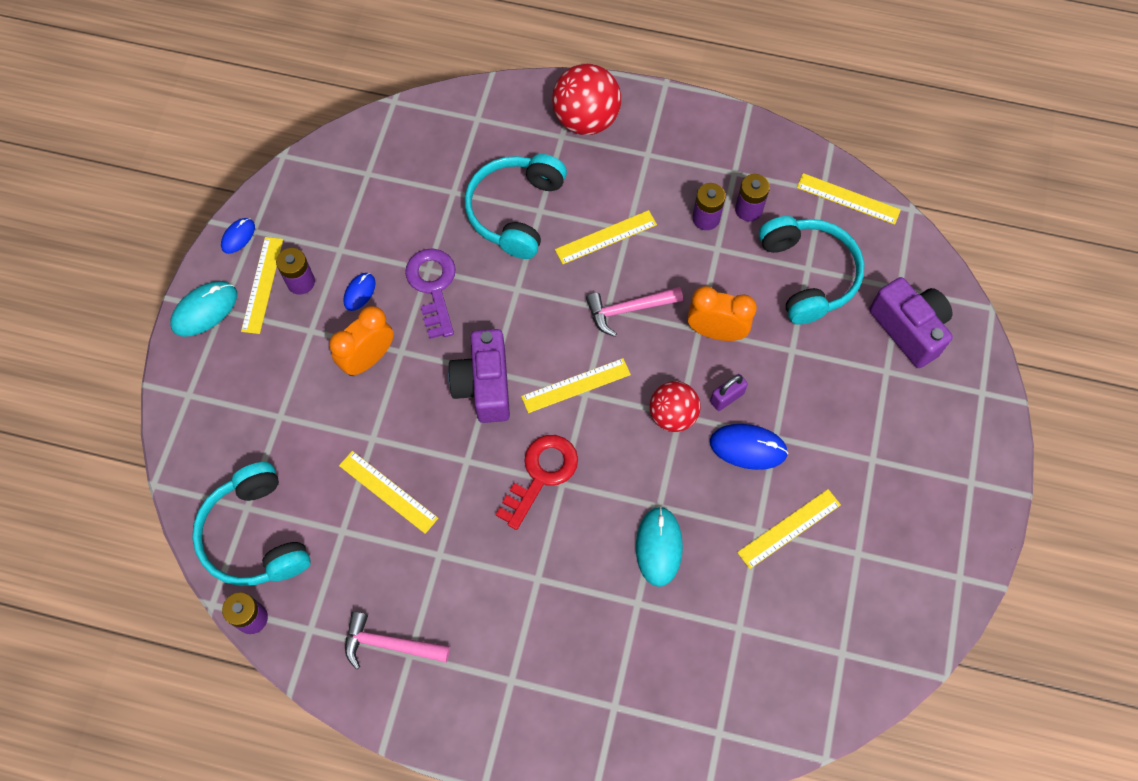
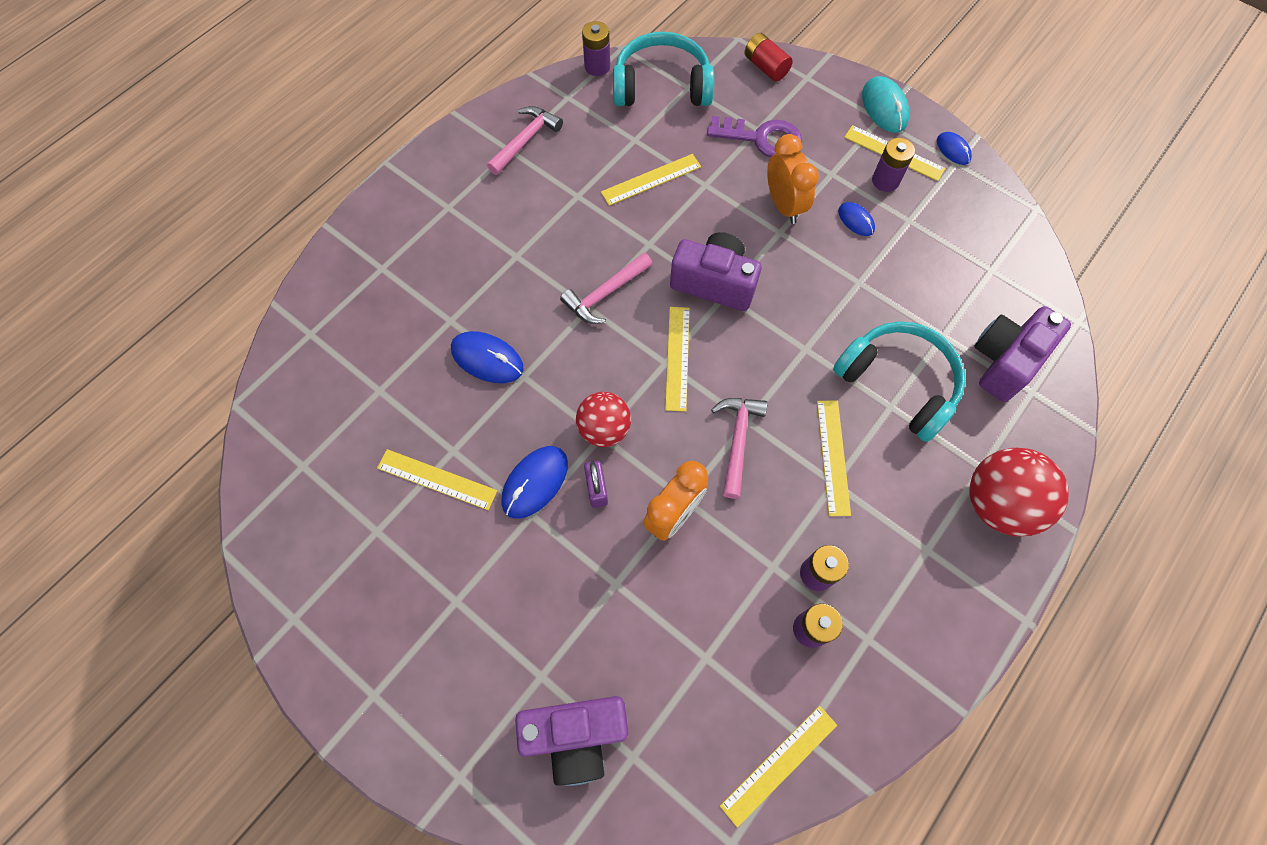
camera: 115 degrees right, 0 degrees up
purple key [405,248,456,339] -> purple key moved to [707,116,802,158]
red key [496,435,578,530] -> pink hammer [560,253,652,324]
turquoise mouse [636,506,683,587] -> blue mouse [451,331,524,383]
yellow ruler [737,489,841,569] -> yellow ruler turned 60 degrees counterclockwise [377,449,497,510]
turquoise headphones [759,216,864,325] -> none
none -> red battery [744,33,793,82]
none -> purple camera [974,306,1071,402]

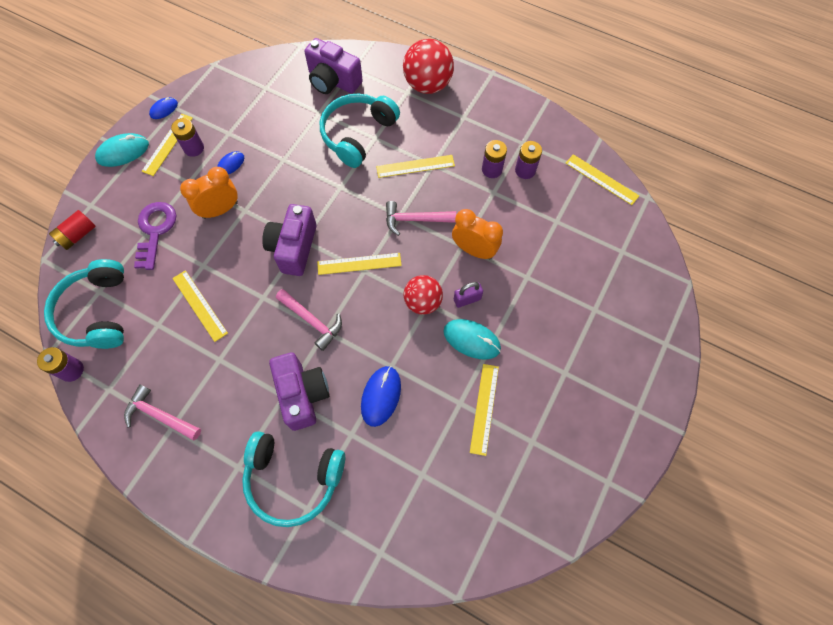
camera: 100 degrees left, 0 degrees up
blue mouse [501,446,568,519] -> turquoise mouse [443,319,501,360]
purple camera [515,696,628,786] -> purple camera moved to [269,352,329,431]
none -> turquoise headphones [242,431,345,527]

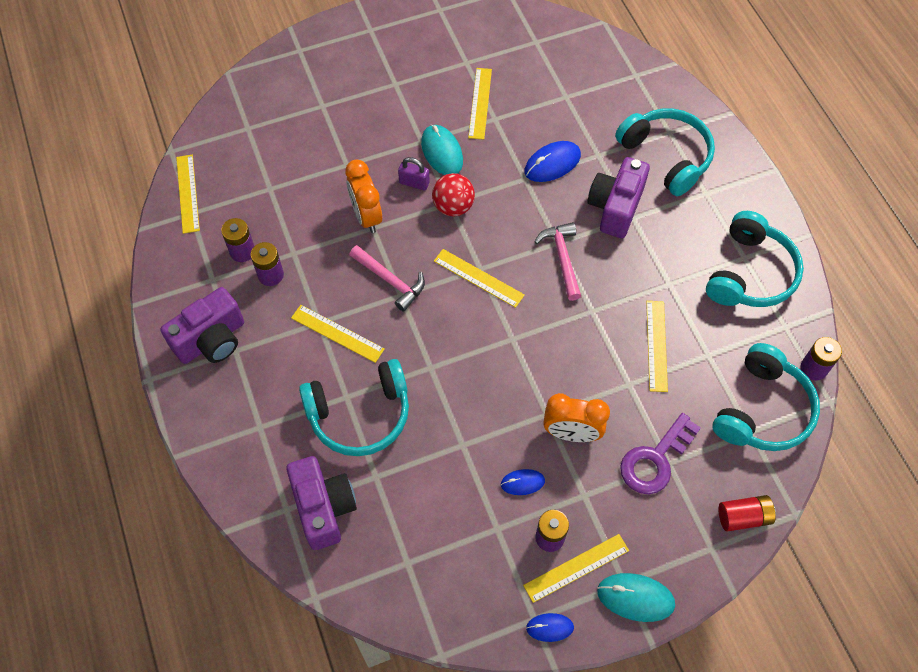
camera: 140 degrees left, 5 degrees down
pink hammer [124,384,201,441] -> turquoise headphones [706,211,804,307]
purple camera [262,204,317,276] -> purple camera moved to [160,287,244,364]
red ball [403,39,454,94] -> none
yellow ruler [470,364,499,456] -> yellow ruler turned 45 degrees counterclockwise [468,68,492,140]

